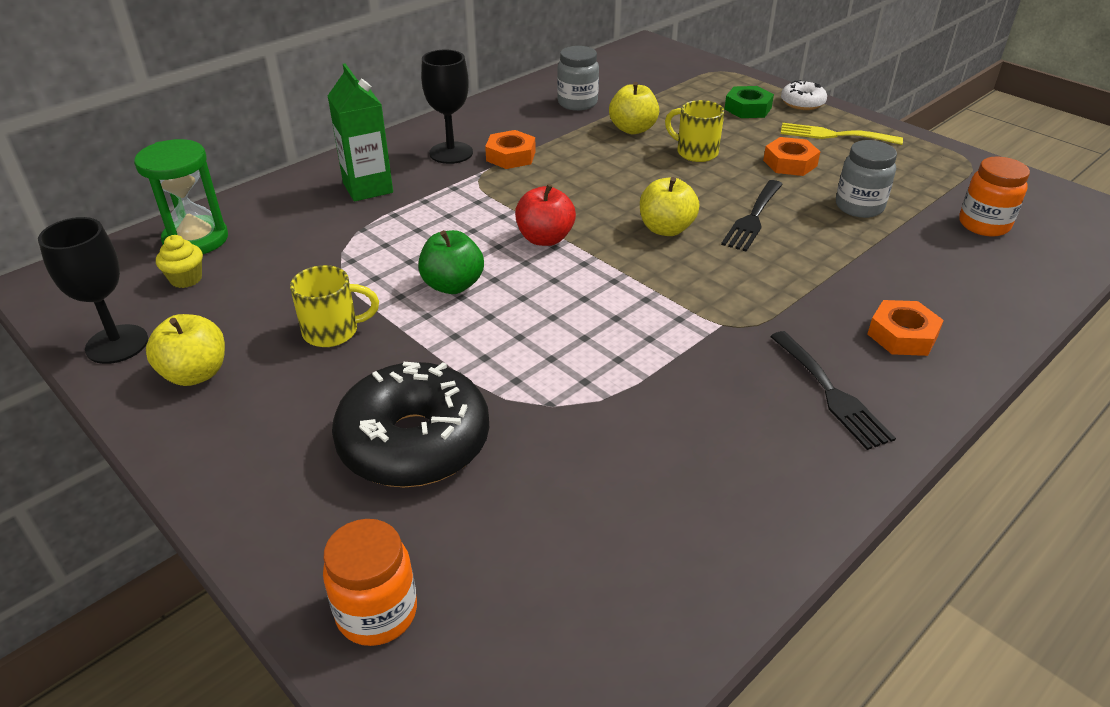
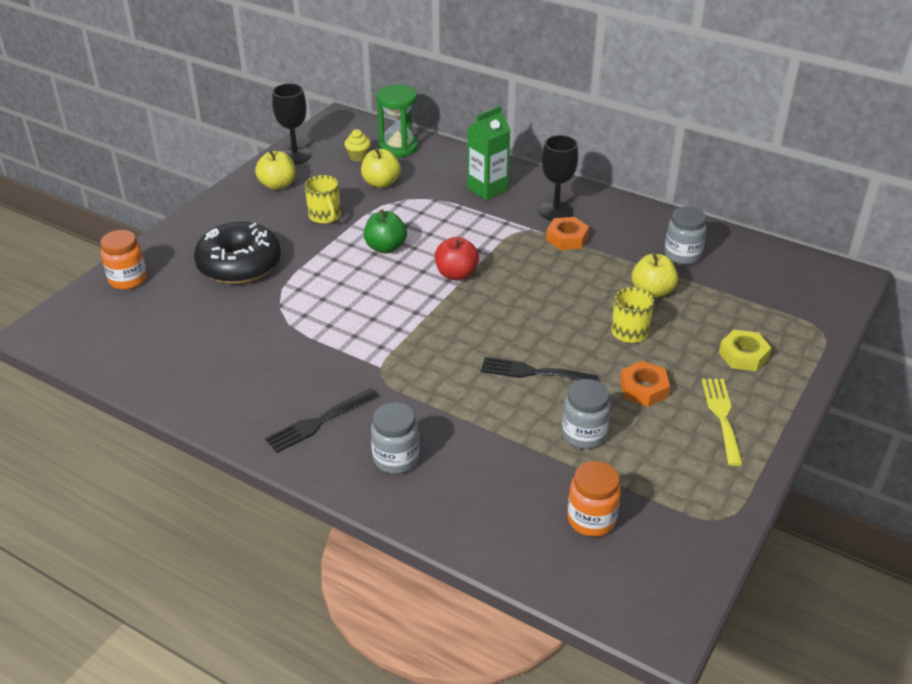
camera: 75 degrees right, 0 degrees up
yellow apple [640,177,699,236] -> yellow apple moved to [361,148,401,188]
green nut [724,86,774,118] -> yellow nut [719,330,772,371]
white donut [781,80,827,110] -> none
orange nut [868,300,944,356] -> grey jar [371,402,419,474]

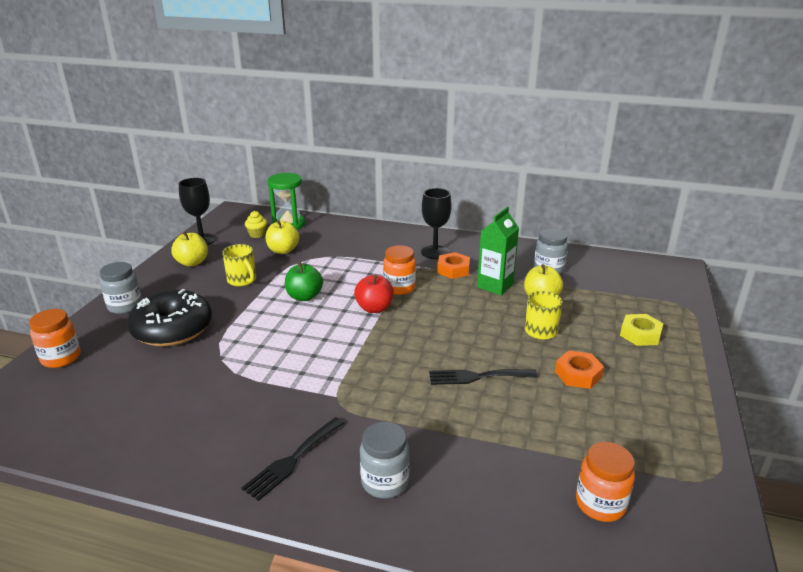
camera: 15 degrees left, 10 degrees down
green carton [467,106,511,200] -> green carton moved to [477,207,519,295]
grey jar [562,379,611,449] -> grey jar moved to [99,262,142,314]
yellow fork [702,379,743,466] -> none
none -> orange jar [383,245,416,295]

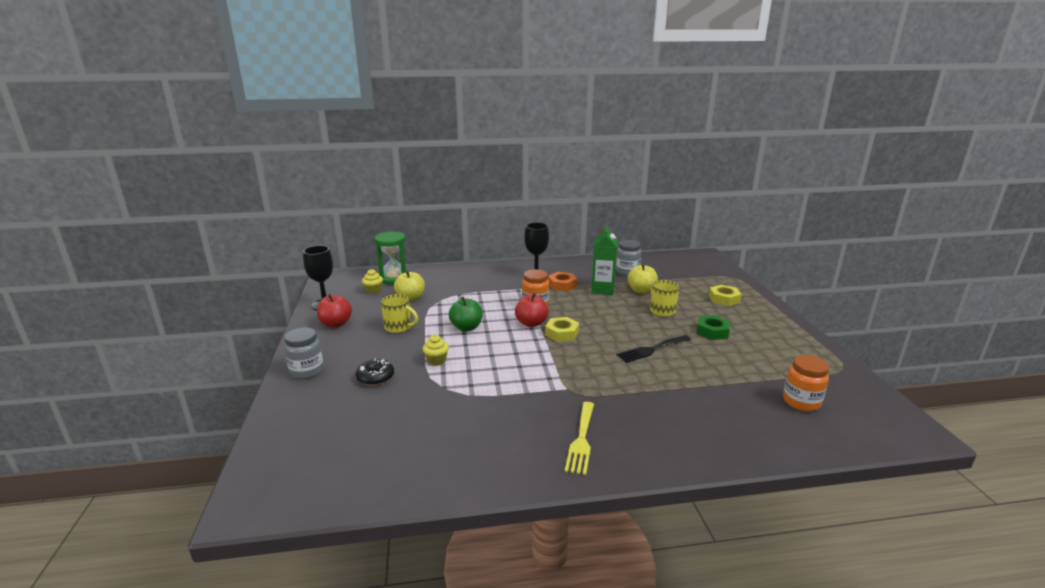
camera: 25 degrees left, 5 degrees down
orange jar [29,309,80,368] -> none
black donut [127,289,212,347] -> black donut [356,359,394,386], size x0.49
yellow apple [171,231,208,267] -> red apple [317,294,352,327]
black fork [242,417,344,501] -> yellow fork [565,402,594,475]
grey jar [360,422,410,499] -> none
orange nut [555,350,604,389] -> green nut [697,315,730,340]
none -> yellow cupcake [423,334,449,366]
none -> yellow nut [545,317,579,342]

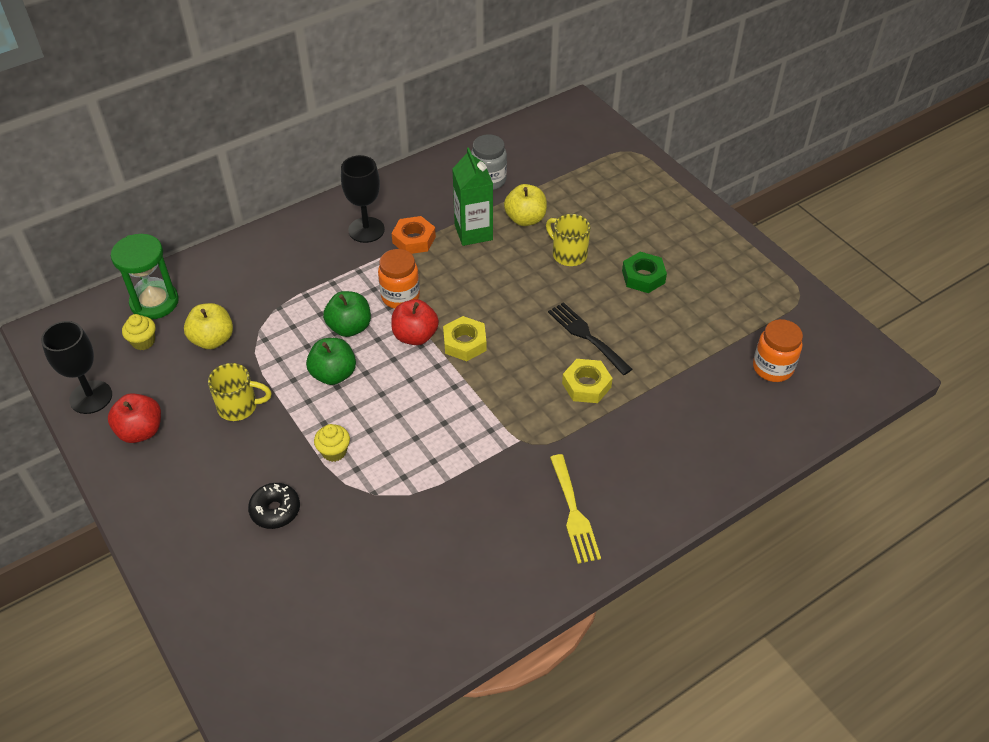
camera: 25 degrees left, 25 degrees up
grey jar [284,327,324,379] -> none
black fork [617,335,691,363] -> black fork turned 105 degrees clockwise [548,302,632,375]
yellow nut [709,285,742,306] -> yellow nut moved to [562,359,613,403]
none -> green apple [323,291,371,337]

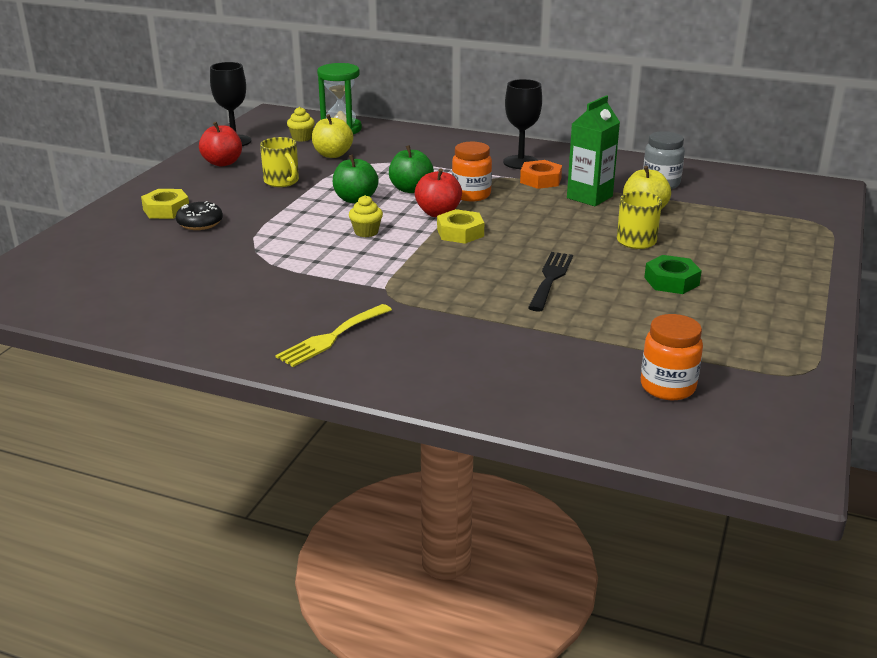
camera: 55 degrees right, 20 degrees down
yellow cupcake [314,424,350,462] -> yellow cupcake moved to [349,195,383,237]
yellow nut [562,359,613,403] -> yellow nut moved to [141,189,189,219]

